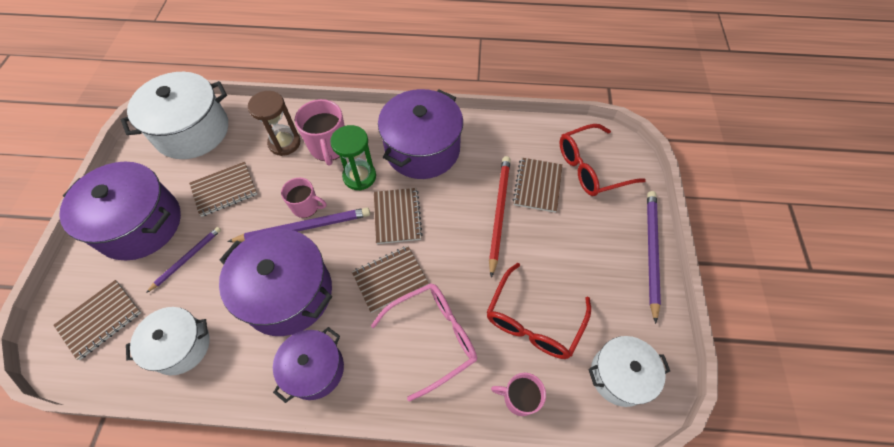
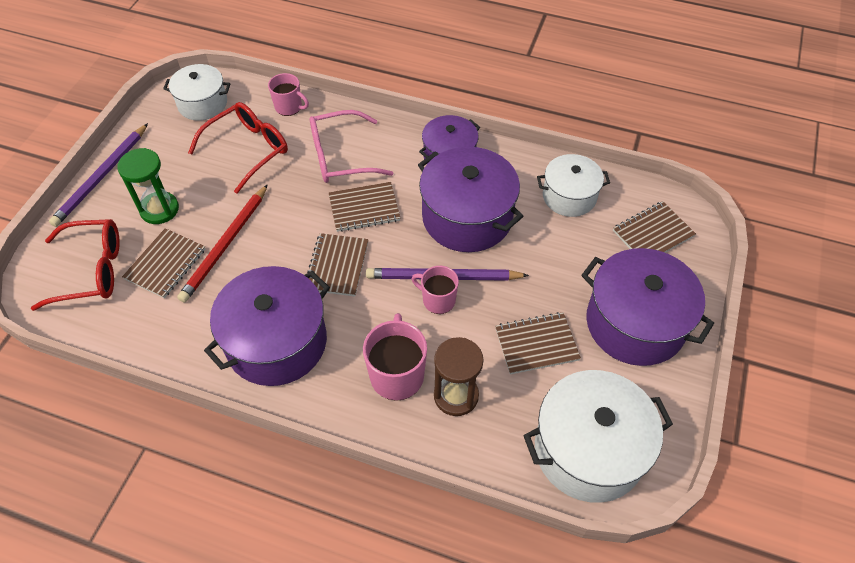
camera: 165 degrees left, 5 degrees down
purple pencil [146,227,221,293] -> none
green hourglass [330,125,376,191] -> green hourglass moved to [117,148,179,224]

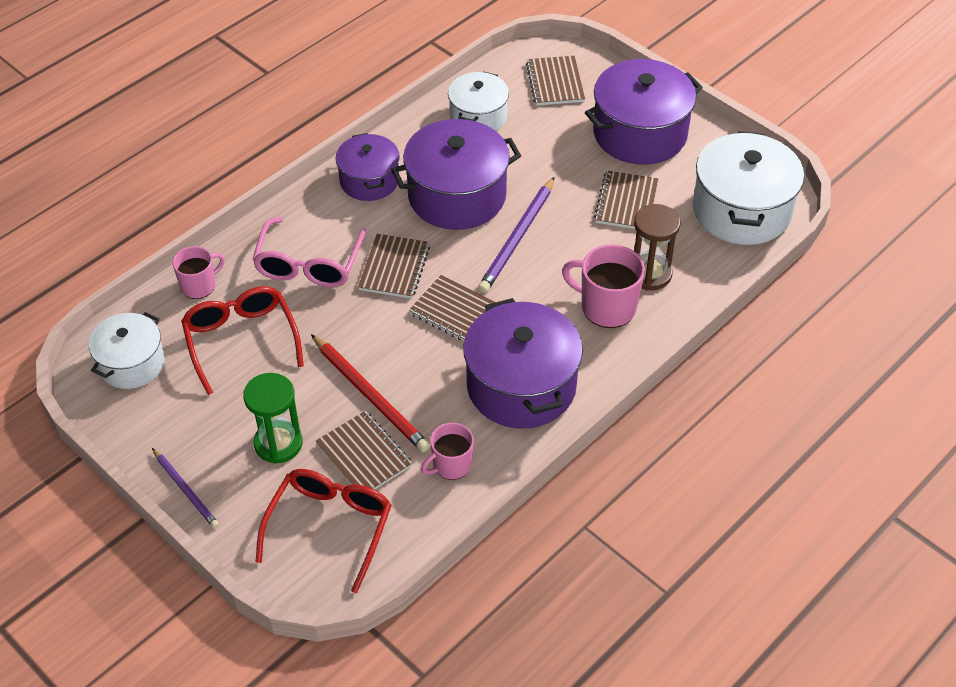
camera: 65 degrees left, 5 degrees down
purple pencil [49,123,148,227] -> purple pencil [152,448,219,529], size x0.61
pink mug [412,266,459,314] -> pink mug moved to [421,423,474,480]

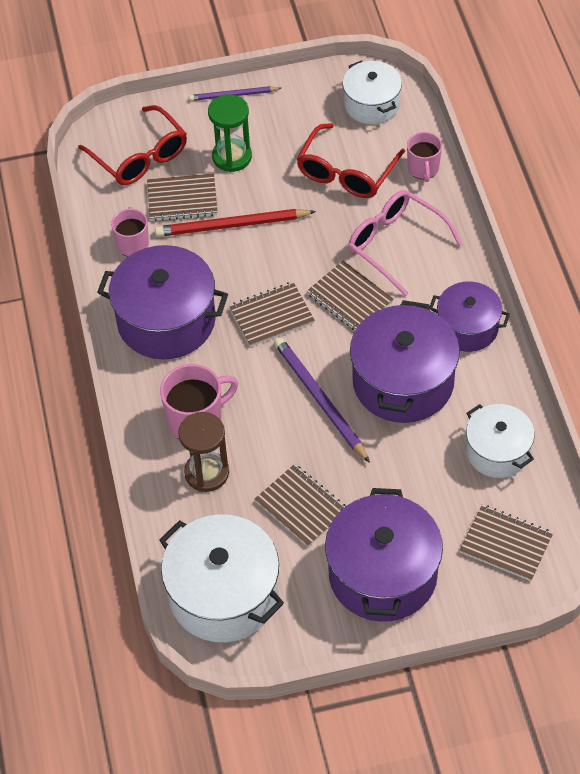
camera: 125 degrees right, 5 degrees up
red glasses [181,286,304,395] -> red glasses turned 105 degrees clockwise [297,123,405,198]

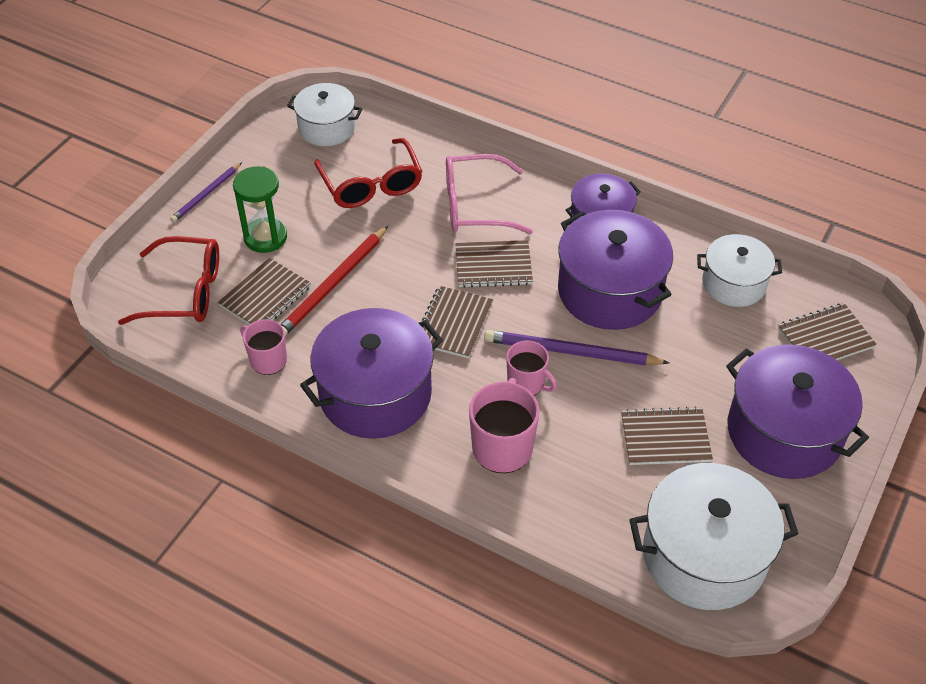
camera: 50 degrees left, 5 degrees down
brown hourglass [178,412,229,492] -> none
pink mug [407,132,442,182] -> pink mug moved to [506,340,557,395]

